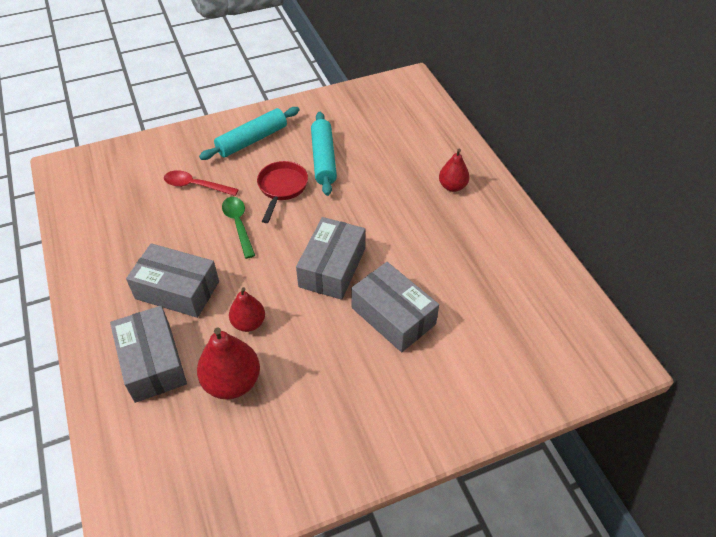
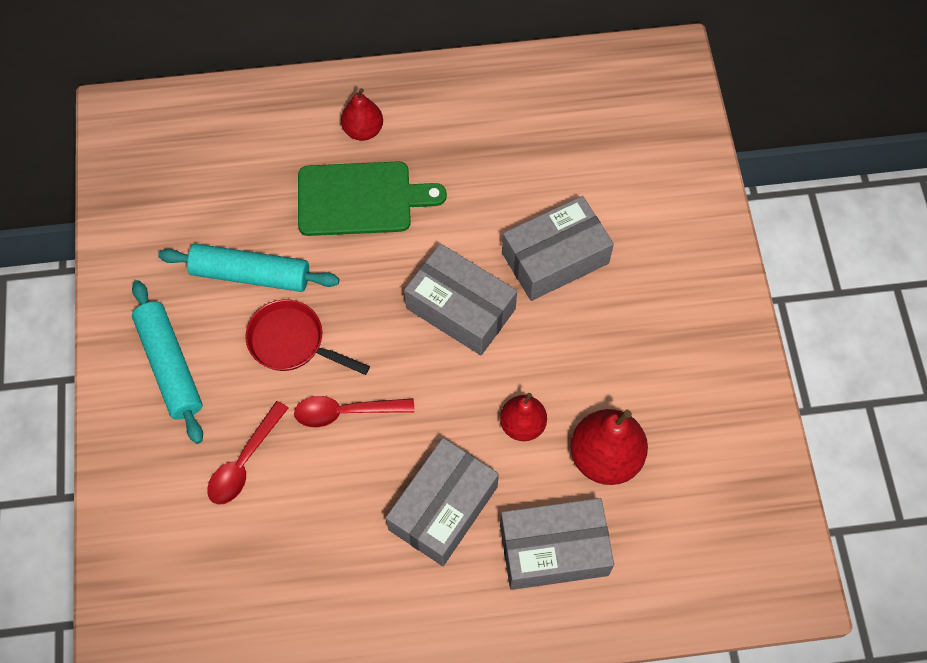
camera: 75 degrees left, 15 degrees up
green spoon [222,197,255,259] -> red spoon [294,396,415,427]
none -> green cutting board [298,161,447,236]

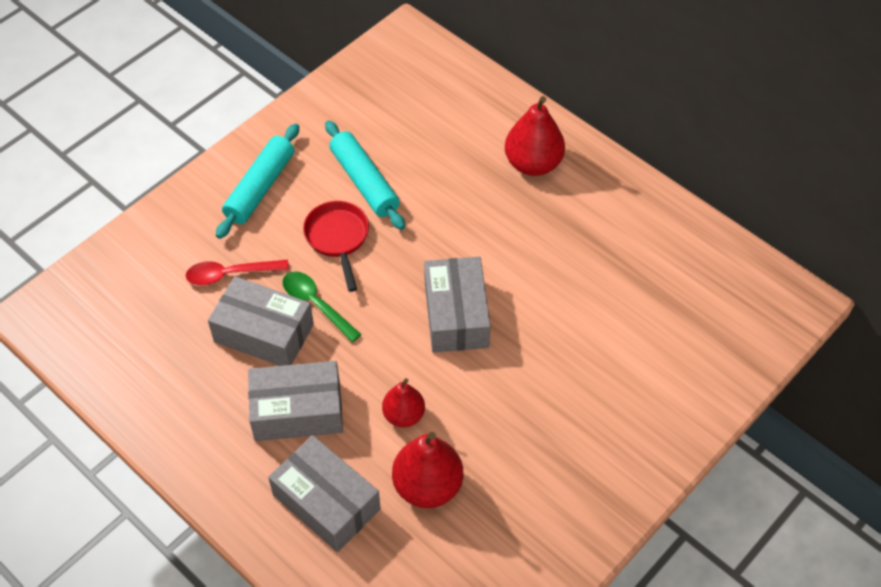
camera: 50 degrees right, 10 degrees down
red spoon [294,396,415,427] -> green spoon [282,271,362,342]
green cutting board [298,161,447,236] -> none
red pear [341,88,383,141] -> red pear [505,96,565,176], size x1.60
grey box [502,196,614,301] -> grey box moved to [208,276,314,366]

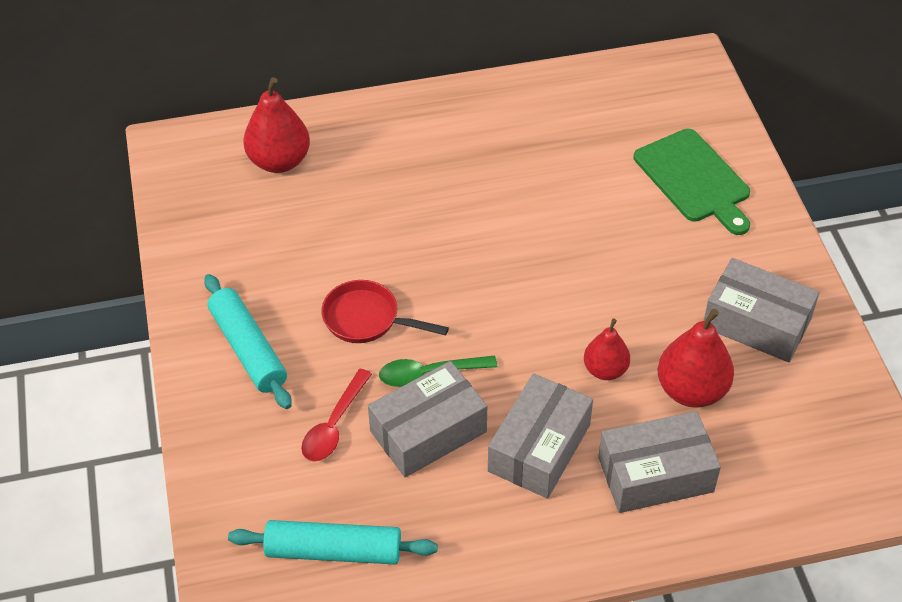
camera: 55 degrees left, 5 degrees down
turquoise rolling pin [325,120,405,230] -> turquoise rolling pin moved to [228,520,438,564]
grey box [424,257,491,353] -> grey box moved to [704,258,819,362]
red pear [505,96,565,176] -> red pear moved to [243,77,310,173]
none -> green cutting board [634,129,750,235]

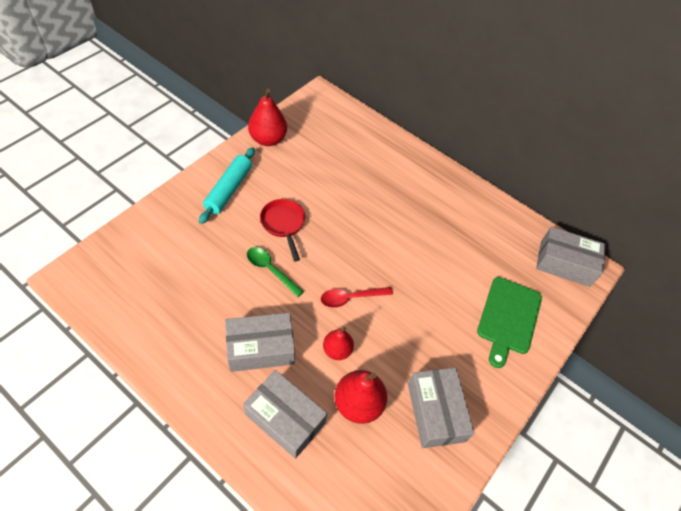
camera: 45 degrees right, 5 degrees up
turquoise rolling pin [228,520,438,564] -> none
red pear [243,77,310,173] -> red pear moved to [248,89,287,146]
red spoon [301,369,372,461] -> red spoon moved to [321,287,393,308]
grey box [368,361,487,477] -> grey box moved to [536,227,606,287]

